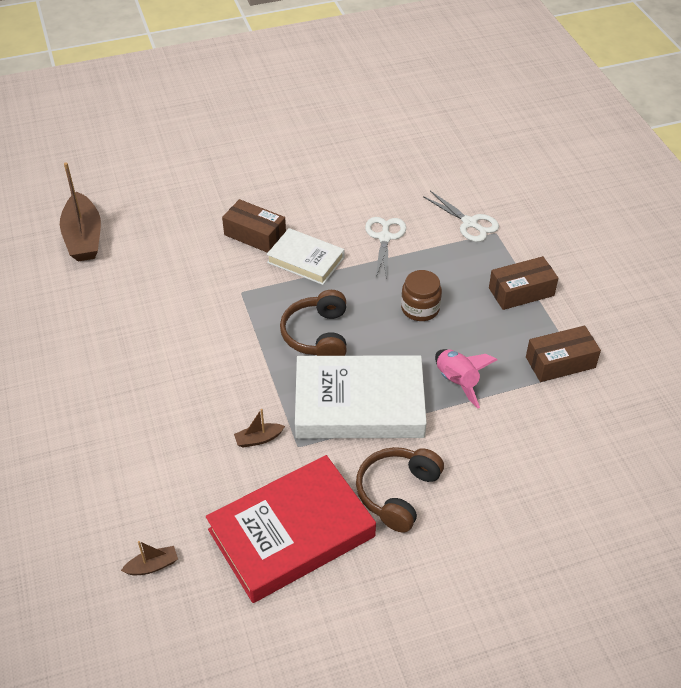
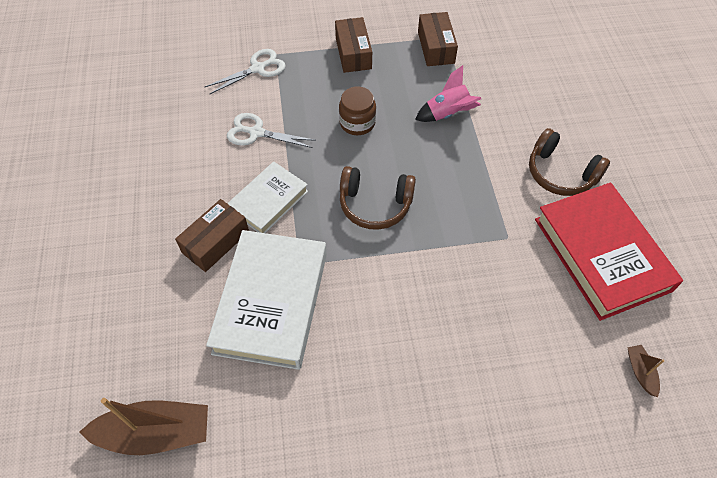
camera: 80 degrees left, 10 degrees up
brown boat [234,409,285,448] -> none
white book [295,355,427,439] -> white book moved to [206,230,327,370]

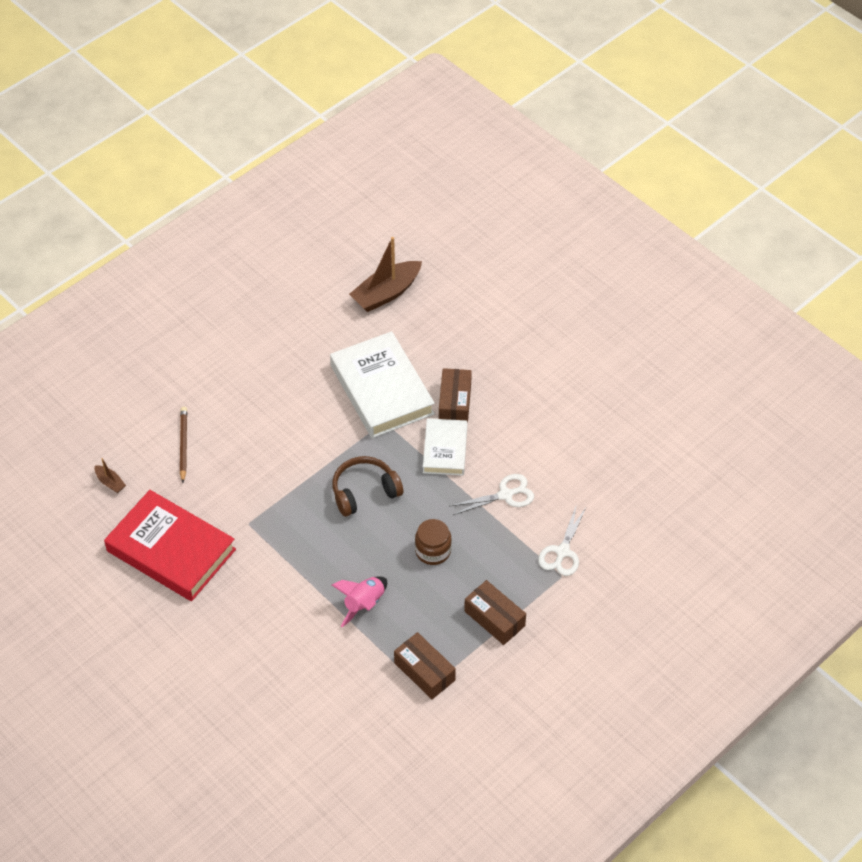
camera: 145 degrees right, 5 degrees down
brown headphones [529,128,610,196] -> none
none -> brown pencil [180,407,187,483]

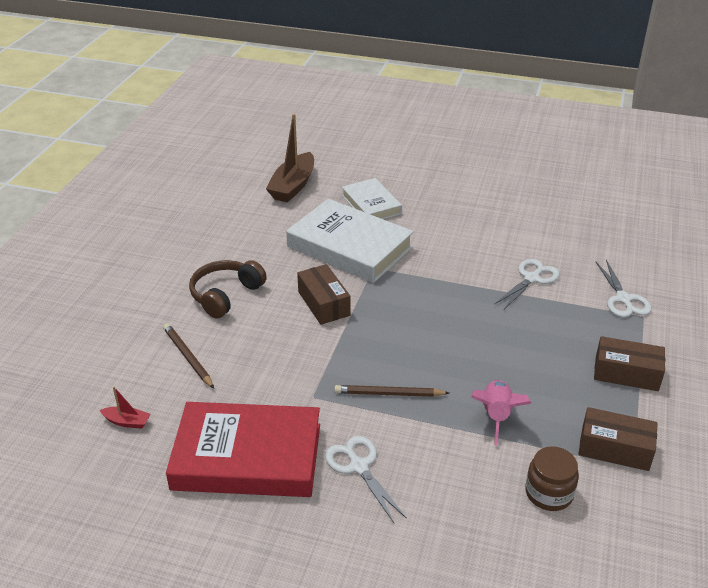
camera: 30 degrees left, 15 degrees down
brown boat [95,458,126,493] -> red boat [100,387,151,429]
brown headphones [332,456,403,517] -> brown headphones moved to [189,260,267,319]
brown jar [415,519,452,565] -> brown jar moved to [525,446,579,511]
white book [423,418,468,476] -> white book moved to [342,178,402,219]
brown box [439,368,472,424] -> brown box moved to [297,264,351,325]
none -> white scissors [325,436,407,523]
none -> brown pencil [334,385,449,397]

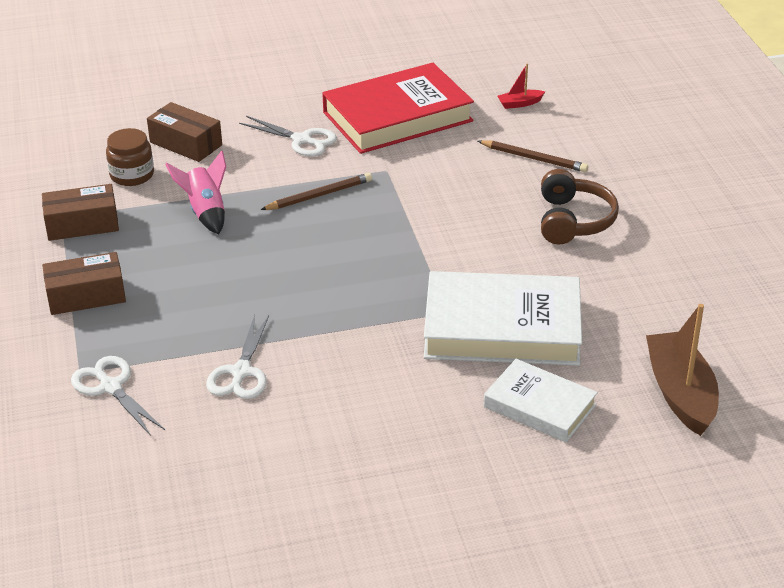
camera: 150 degrees right, 0 degrees up
brown box [297,264,351,325] -> brown box moved to [147,102,222,162]

